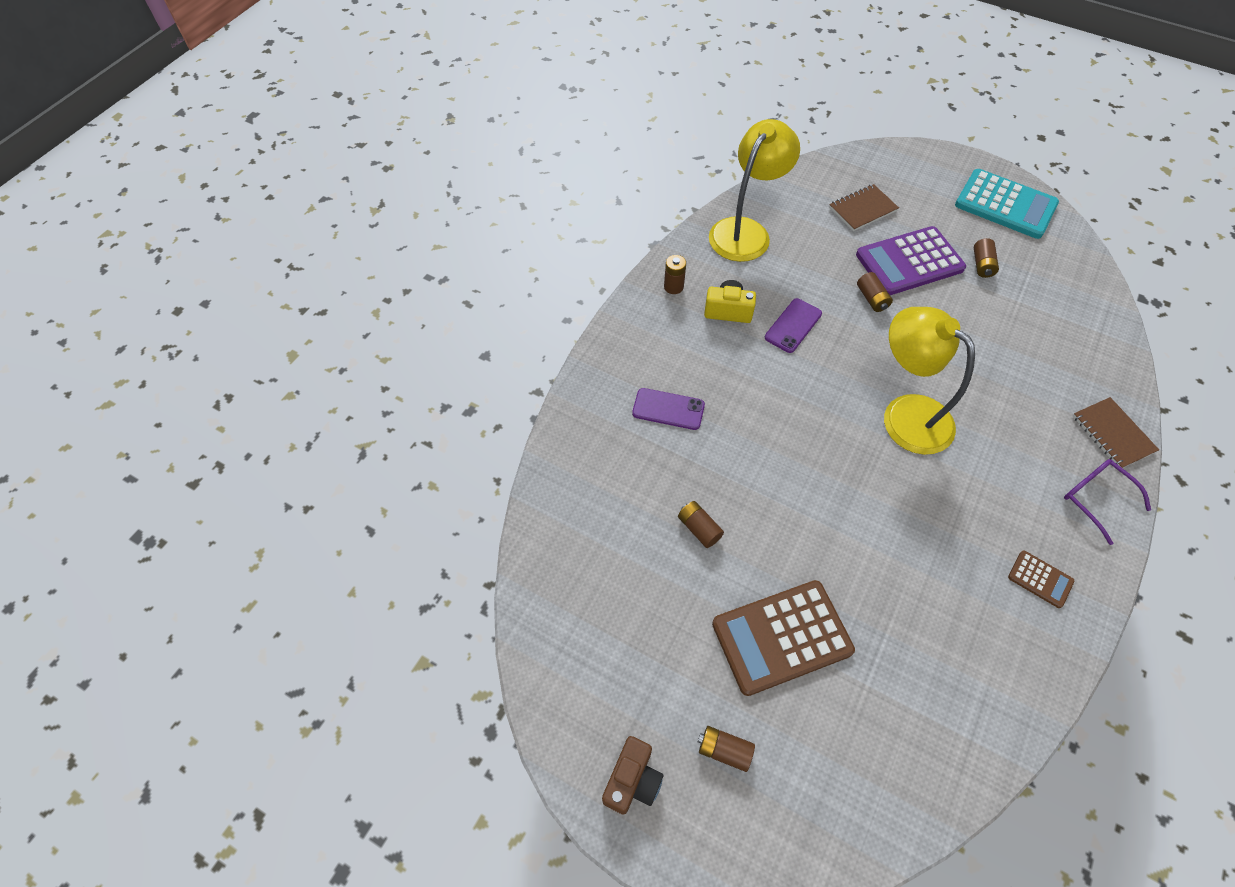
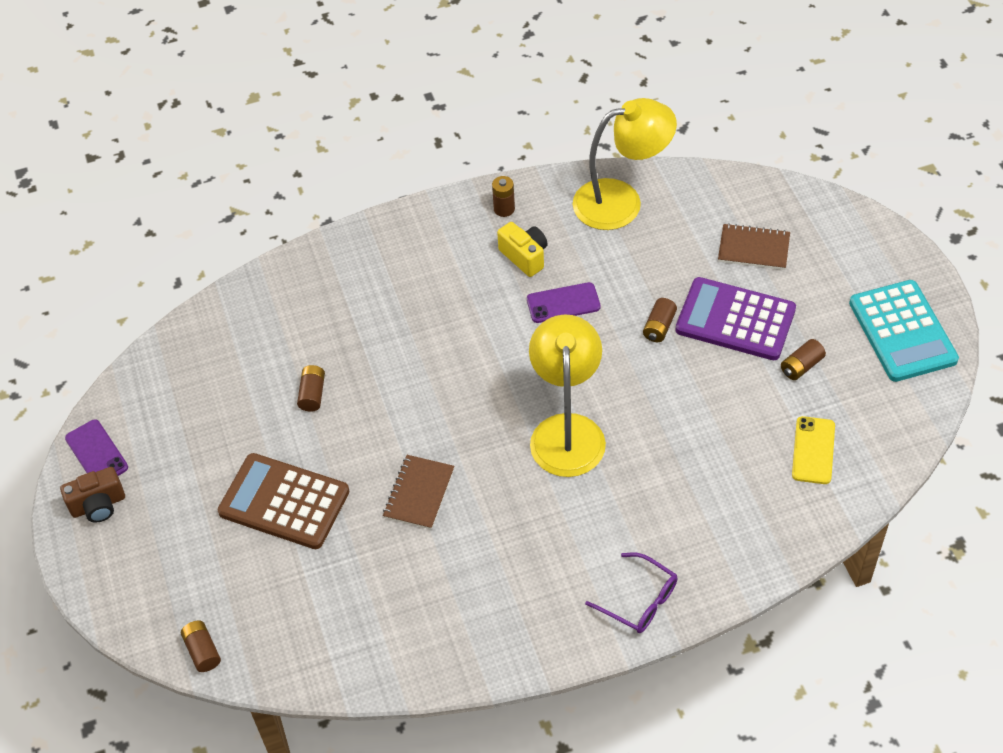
camera: 45 degrees right, 5 degrees down
purple phone [632,388,705,430] -> purple phone moved to [65,419,128,476]
brown battery [698,726,755,772] -> brown battery moved to [181,620,221,672]
brown calculator [1008,550,1074,608] -> none
purple glasses [1064,459,1151,545] -> purple glasses turned 120 degrees clockwise [585,552,678,633]
brown notebook [1073,397,1159,468] -> brown notebook moved to [383,455,454,530]
none -> yellow phone [792,416,835,484]

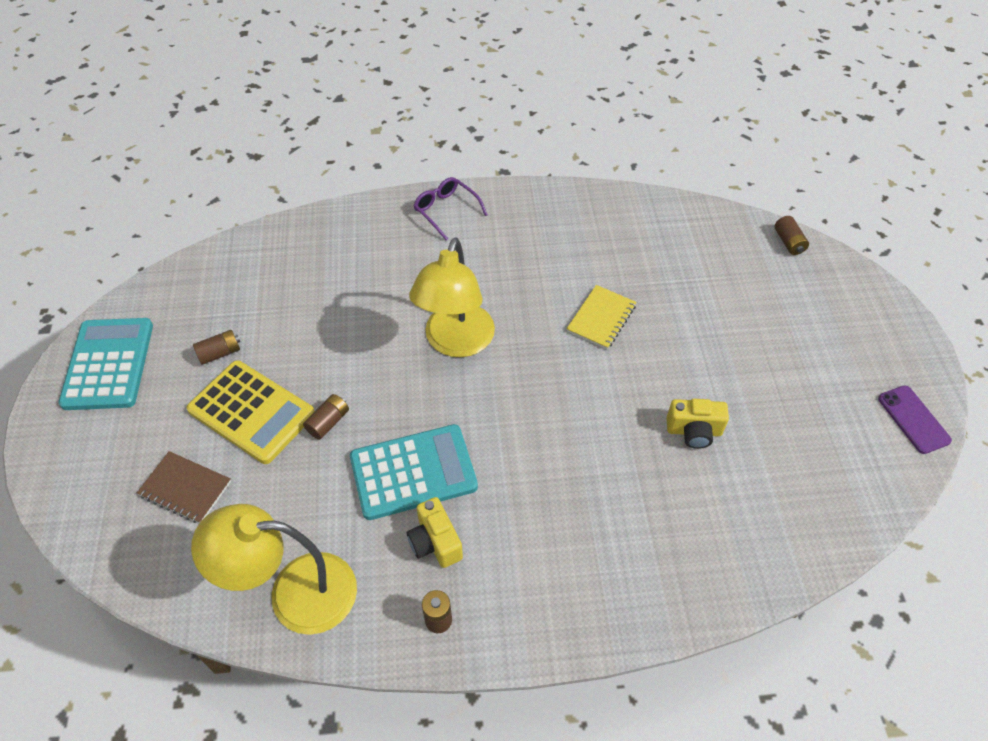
camera: 170 degrees left, 0 degrees up
brown camera [60,467,125,522] -> none
brown calculator [218,453,349,549] -> none
brown battery [297,365,325,412] -> yellow camera [666,399,729,449]
brown notebook [383,455,454,530] -> yellow notebook [566,285,637,349]
purple phone [527,282,600,323] -> turquoise calculator [350,424,478,520]
purple calculator [675,277,796,360] -> yellow calculator [187,360,315,464]
yellow phone [792,416,835,484] -> none

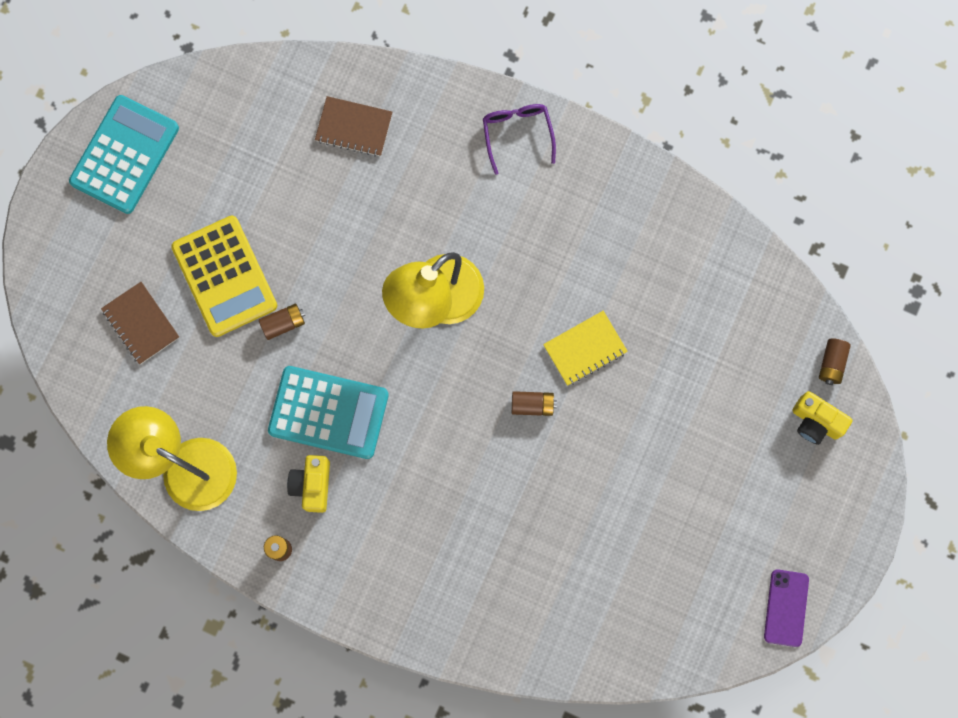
camera: 30 degrees right, 25 degrees up
brown battery [193,330,240,365] -> brown battery moved to [512,391,557,416]
yellow camera [666,399,729,449] -> yellow camera moved to [792,391,853,445]
none -> brown notebook [315,96,392,157]

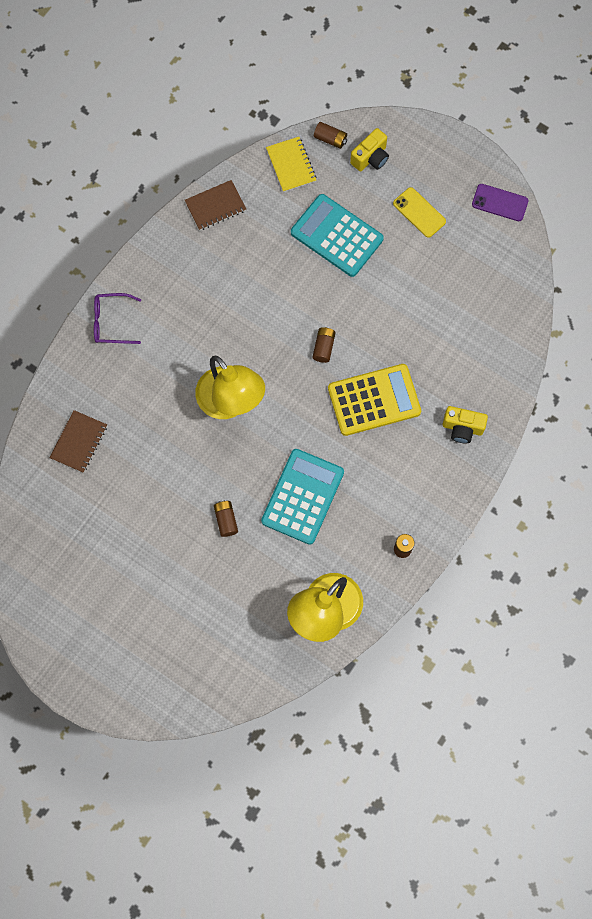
camera: 80 degrees left, 5 degrees down
turquoise calculator [69,95,179,214] -> turquoise calculator moved to [291,194,384,277]
brown notebook [101,282,180,364] -> brown notebook moved to [185,180,246,231]
yellow calculator [171,215,277,337] -> yellow calculator moved to [328,364,421,436]
yellow camera [287,455,330,513] -> yellow camera moved to [443,406,488,443]
yellow notebook [543,311,628,386] -> yellow notebook moved to [266,137,316,192]
none -> yellow phone [393,187,446,238]

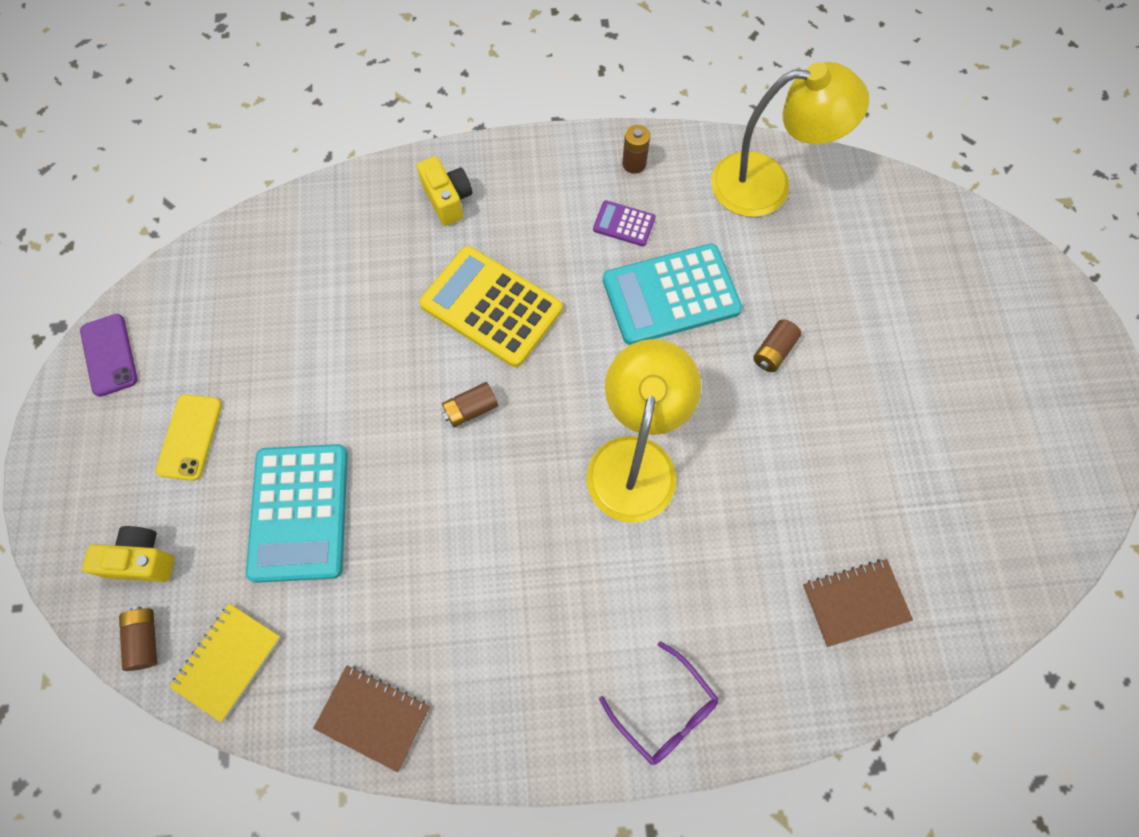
camera: 130 degrees left, 5 degrees down
none -> purple calculator [593,200,655,246]

